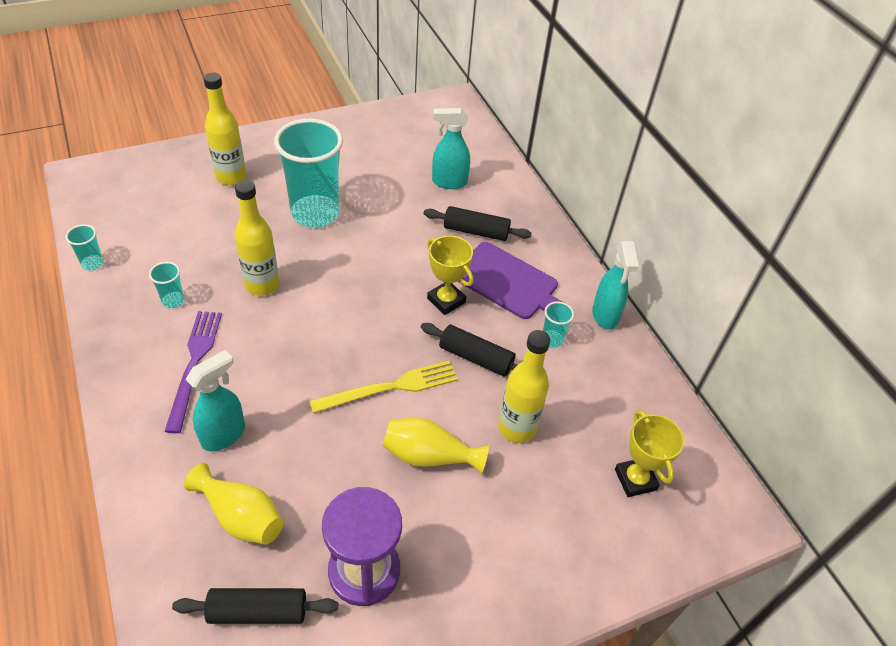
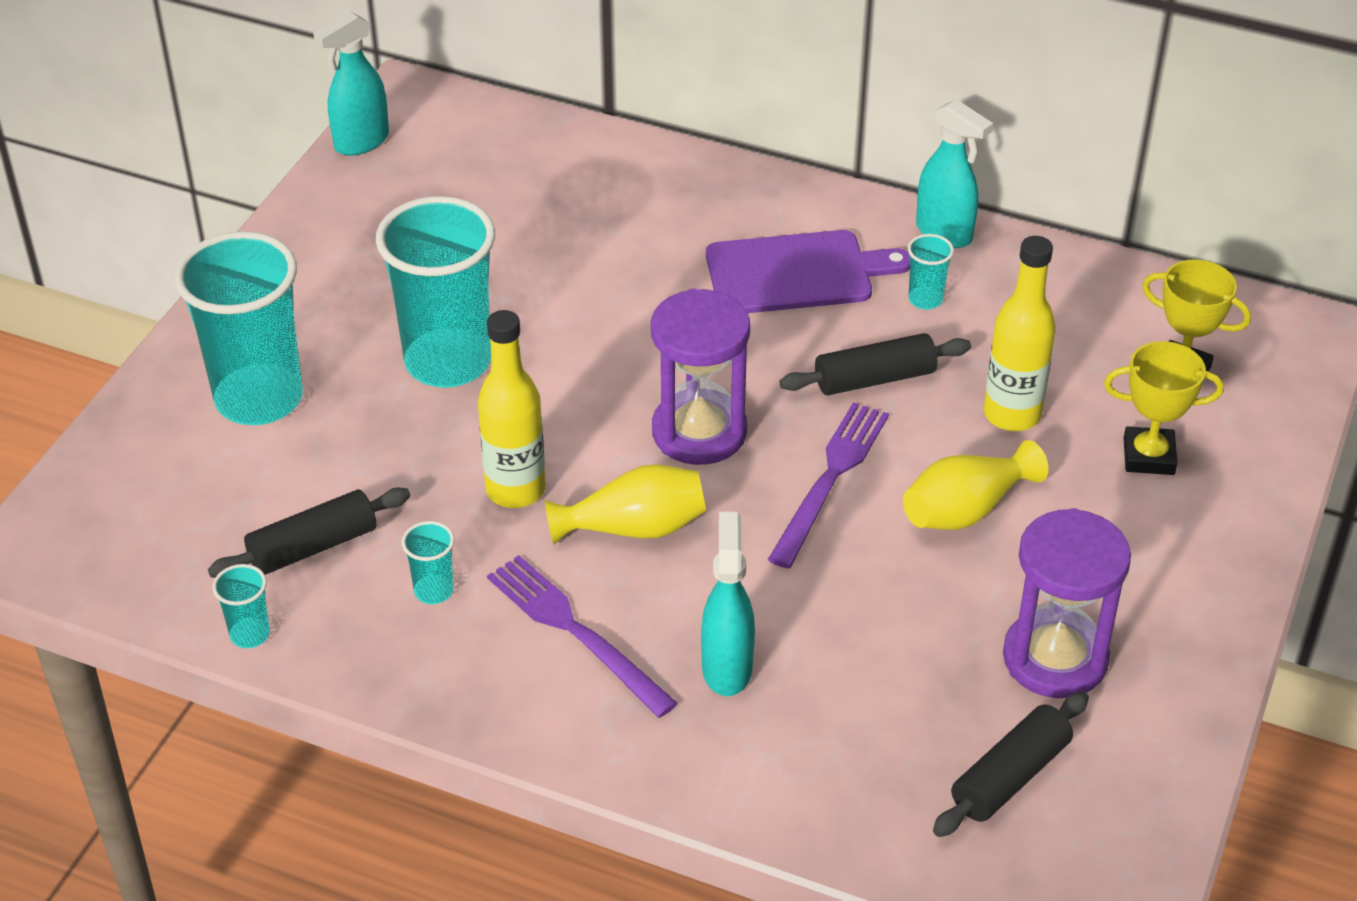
camera: 40 degrees left, 5 degrees down
yellow vase [184,463,283,545] -> yellow vase moved to [545,464,706,544]
yellow bottle [203,72,246,185] -> turquoise cup [175,231,303,425]
yellow fork [309,361,458,413] -> purple fork [768,402,889,568]
black rolling pin [424,206,532,241] -> black rolling pin moved to [208,488,410,578]
yellow trophy [427,236,474,315] -> yellow trophy moved to [1104,341,1224,475]
turquoise spray bottle [432,108,470,189] -> turquoise spray bottle moved to [313,11,389,156]
none -> purple hourglass [651,288,750,465]

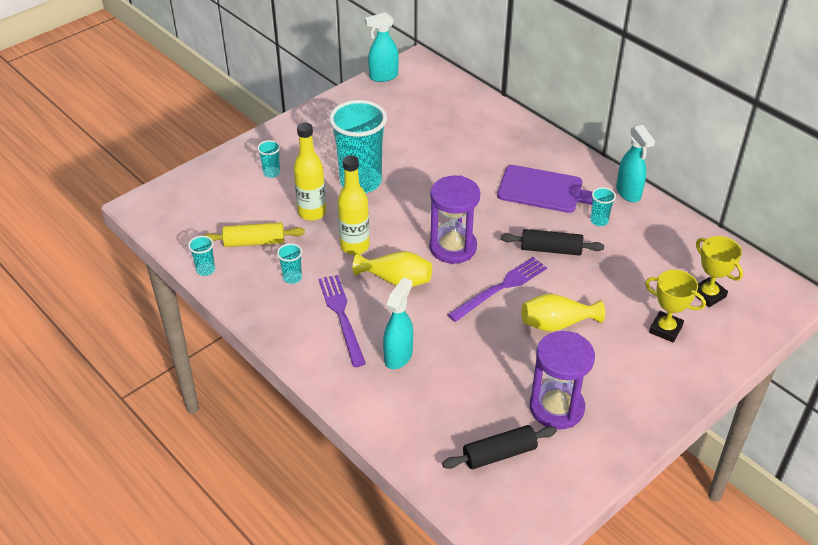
camera: 25 degrees right, 0 degrees up
turquoise cup [175,231,303,425] -> turquoise cup [257,140,280,178], size x0.41
black rolling pin [208,488,410,578] -> yellow rolling pin [203,222,305,247]
yellow bottle [984,236,1056,431] -> yellow bottle moved to [294,122,326,221]

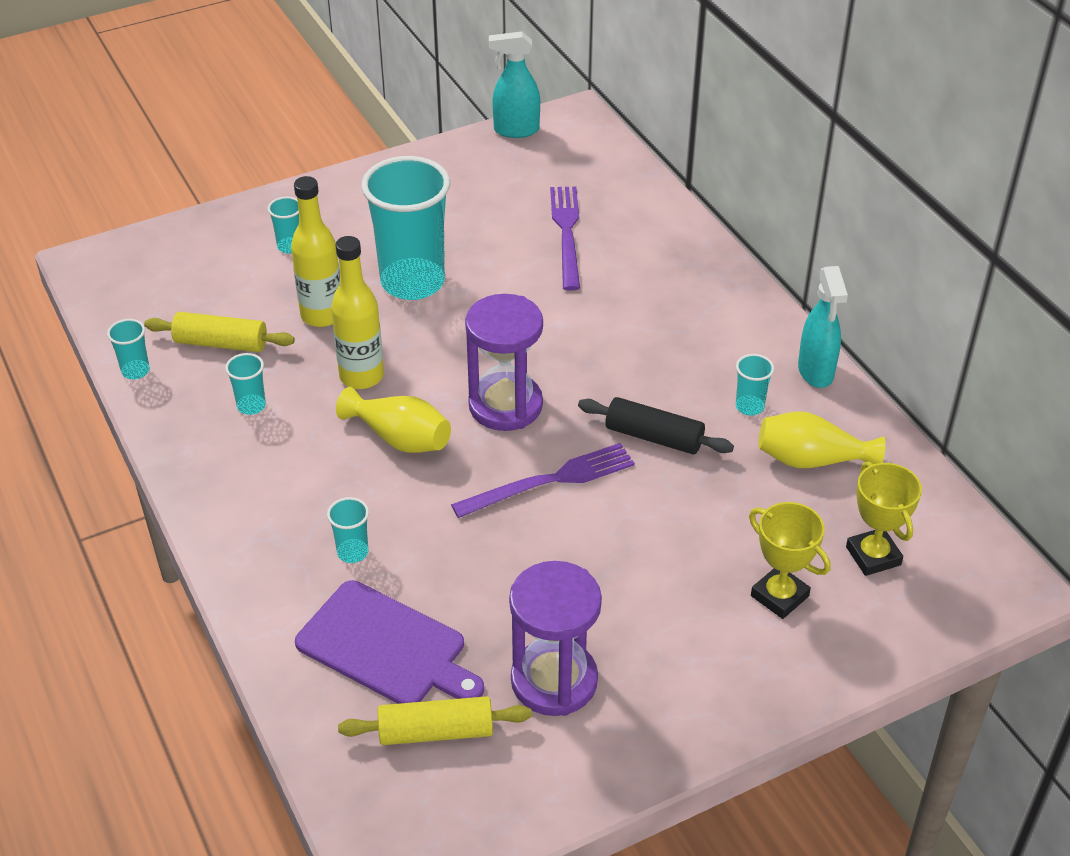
camera: 15 degrees right, 0 degrees up
purple fork [318,275,366,367] -> purple fork moved to [550,187,580,291]
turquoise spray bottle [383,277,413,369] -> turquoise cup [327,497,369,563]
black rolling pin [442,425,557,469] -> yellow rolling pin [338,696,532,745]
purple cutting board [497,165,593,213] -> purple cutting board moved to [295,580,484,704]
yellow vase [521,294,605,332] -> yellow vase moved to [758,411,886,468]

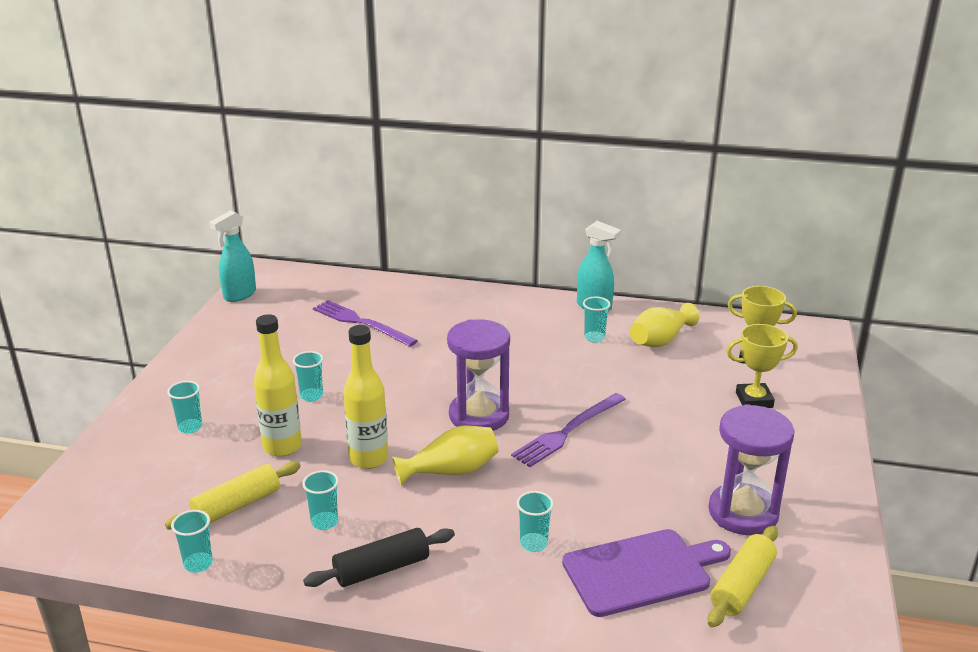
camera: 50 degrees left, 15 degrees down
turquoise cup [361,156,450,300] -> turquoise cup [293,351,323,401], size x0.41
purple fork [451,443,635,518] -> purple fork turned 150 degrees counterclockwise [511,393,626,467]
black rolling pin [578,397,734,454] -> black rolling pin moved to [303,528,455,587]

